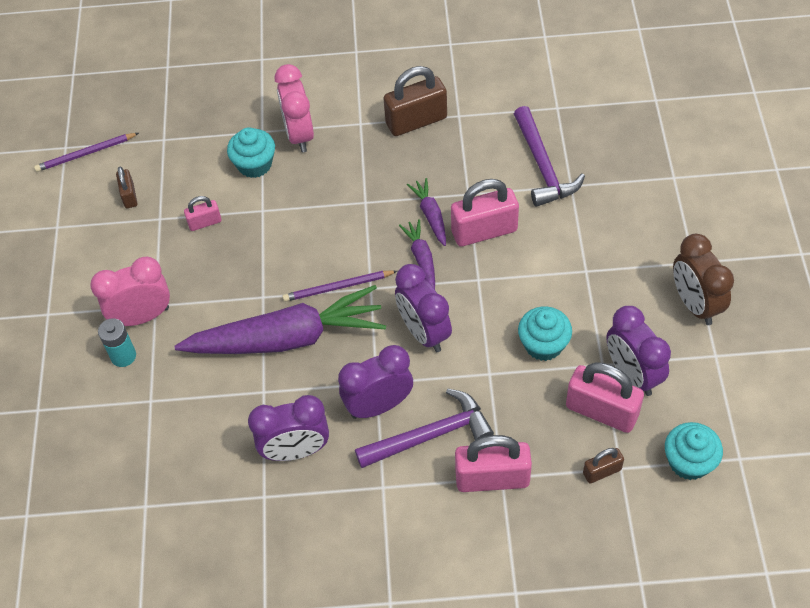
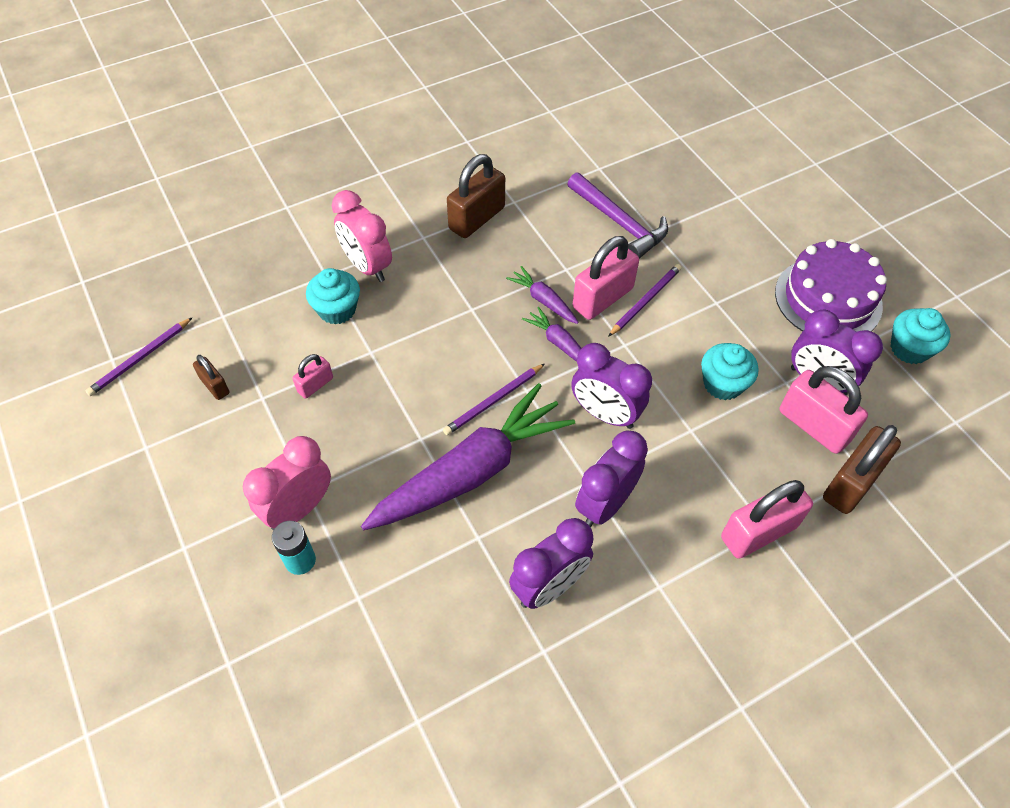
camera: 30 degrees left, 0 degrees up
purple hammer [355,389,494,468] -> none
pink padlock [566,362,644,433] -> pink padlock turned 45 degrees clockwise [779,366,868,454]
brown padlock [583,448,624,484] -> brown padlock [823,425,901,514], size x1.91
turquoise cupcake [665,422,723,480] -> turquoise cupcake moved to [890,308,951,364]
brown clock [673,234,734,325] -> purple cake [775,239,887,332]
none -> purple pencil [608,264,682,337]

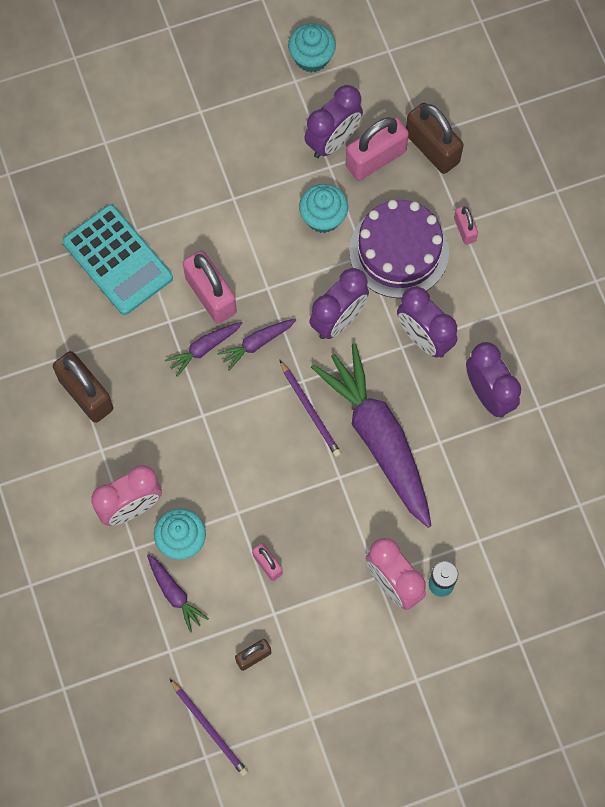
camera: 80 degrees left, 15 degrees up
purple hammer [567,172,668,259] -> turquoise calculator [63,204,173,315]
purple pencil [608,264,682,337] -> none
pink padlock [721,480,813,559] -> pink padlock [454,206,478,245], size x0.52
purple cake [775,239,887,332] -> purple cake moved to [349,200,449,298]
none -> purple carrot [147,554,209,633]

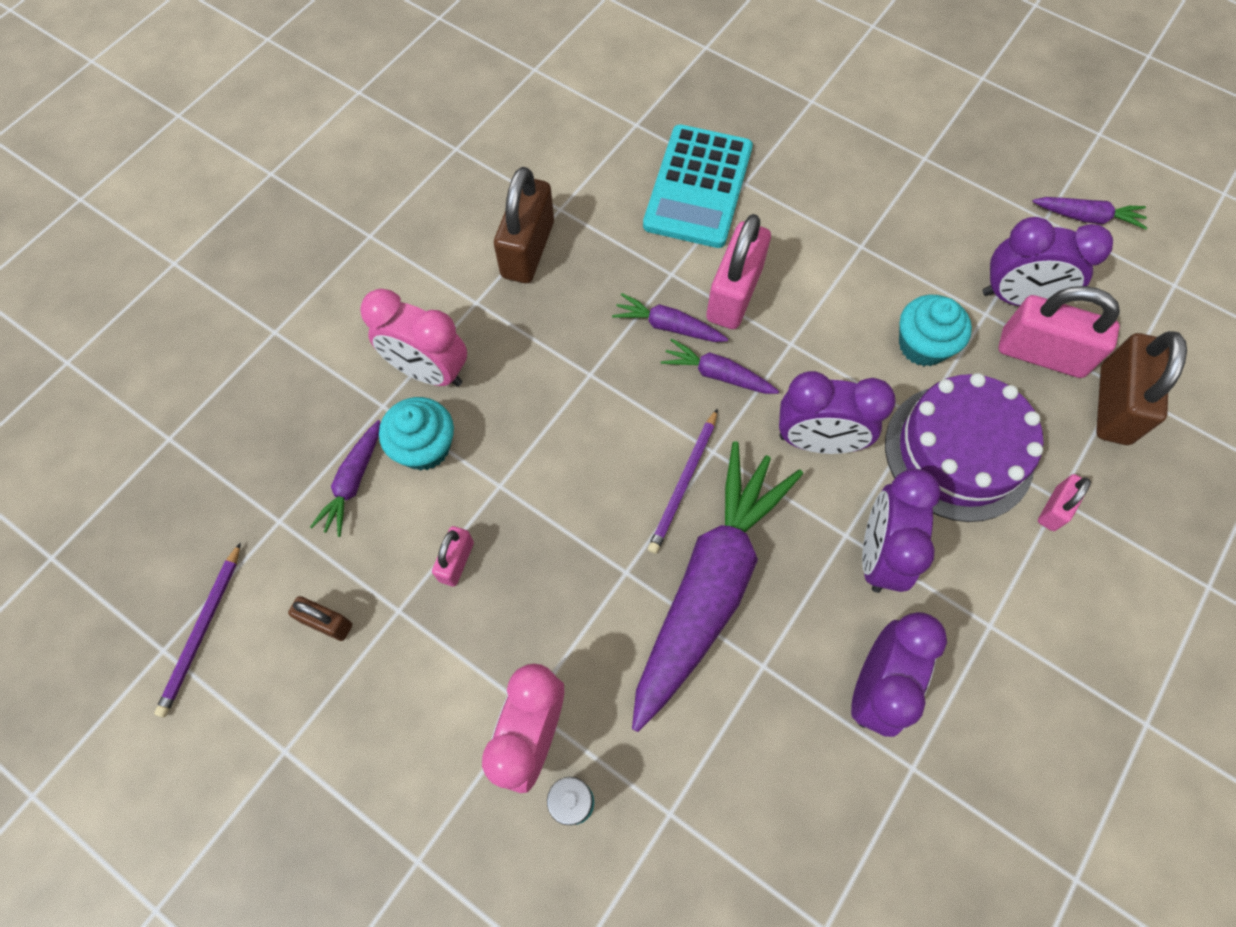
camera: 55 degrees right, 5 degrees down
turquoise cupcake [288,23,336,72] -> purple carrot [1032,197,1147,230]

